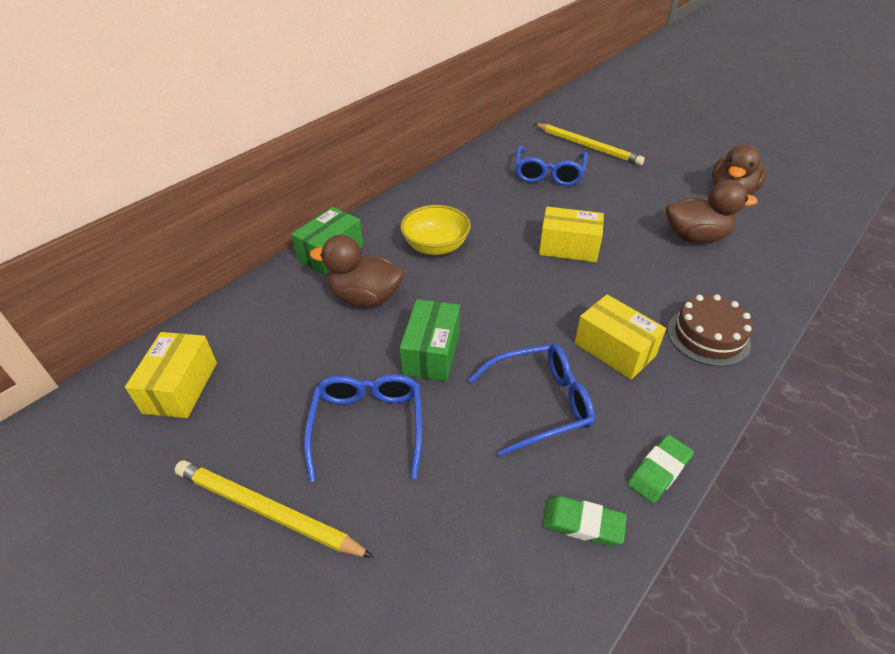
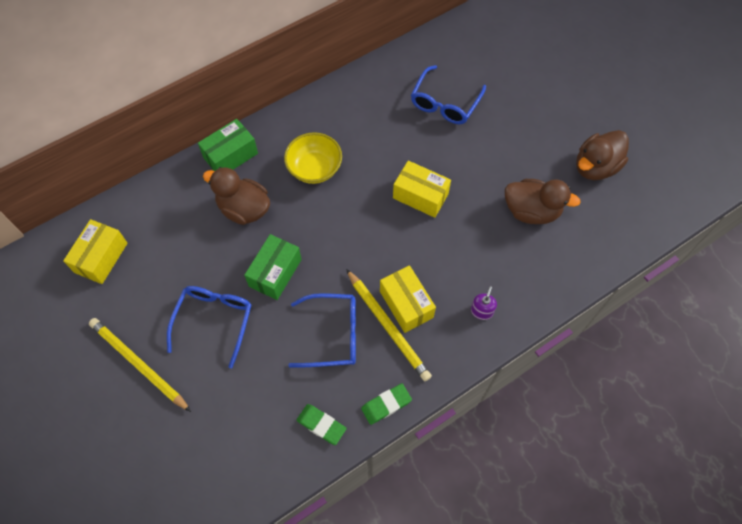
camera: 15 degrees right, 20 degrees up
yellow pencil [534,123,645,165] -> yellow pencil moved to [346,269,432,381]
brown cake [668,294,753,367] -> purple soap dispenser [471,286,497,320]

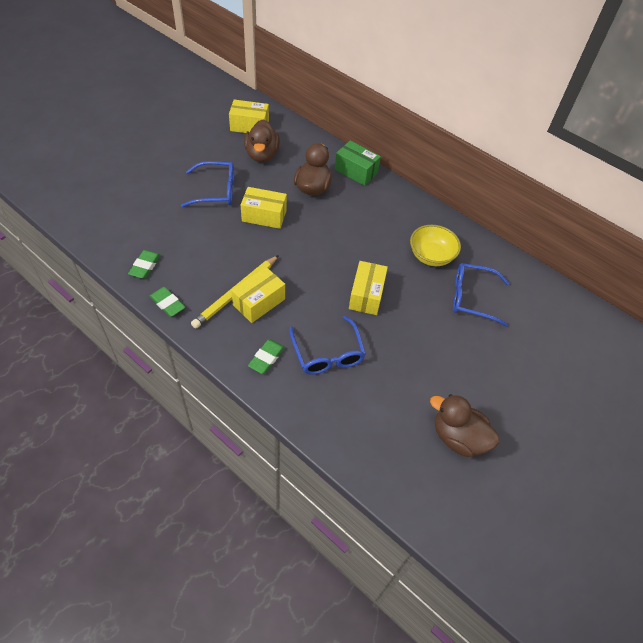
camera: 70 degrees right, 10 degrees down
yellow pencil [89,318,191,412] -> none
green box [244,234,302,300] -> yellow box [241,187,287,229]
yellow bowl [284,132,342,184] -> yellow bowl moved to [410,225,461,266]
blue glasses [288,293,356,367] -> blue glasses moved to [289,316,366,375]
purple soap dispenser [471,286,497,320] -> green eraser [248,339,285,374]
brown duck [505,179,581,224] -> brown duck moved to [244,119,280,162]

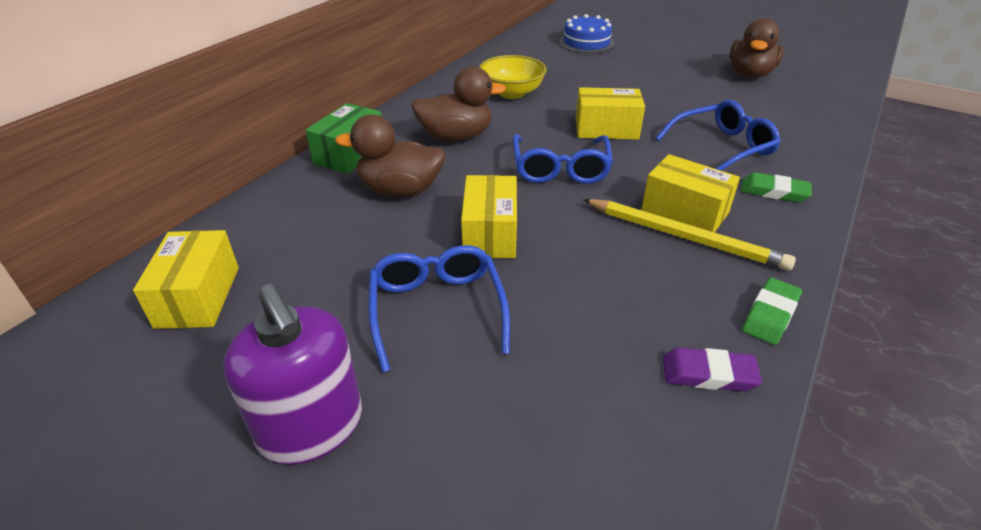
camera: 95 degrees left, 15 degrees down
green eraser [128,250,161,279] -> purple eraser [663,348,762,391]
brown duck [244,119,280,162] -> brown duck moved to [411,67,506,142]
blue glasses [453,263,509,327] -> blue glasses moved to [513,134,613,184]
none -> purple soap dispenser [223,284,362,465]
none -> blue cake [559,14,615,53]

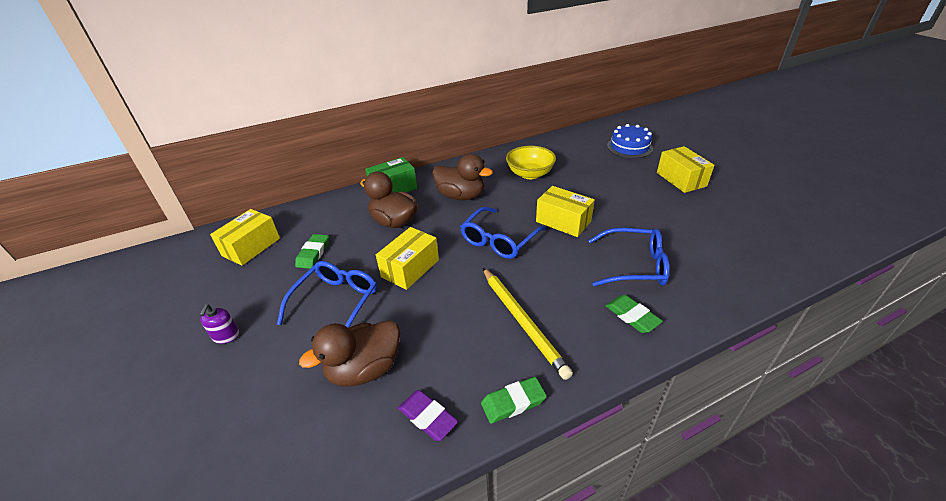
camera: 35 degrees right, 0 degrees up
purple soap dispenser [223,284,362,465] -> purple soap dispenser [200,304,239,344], size x0.45
yellow box [641,154,740,232] -> yellow box moved to [657,146,714,193]
brown duck [729,18,784,78] -> brown duck moved to [299,320,400,387]
none -> green eraser [295,234,329,269]

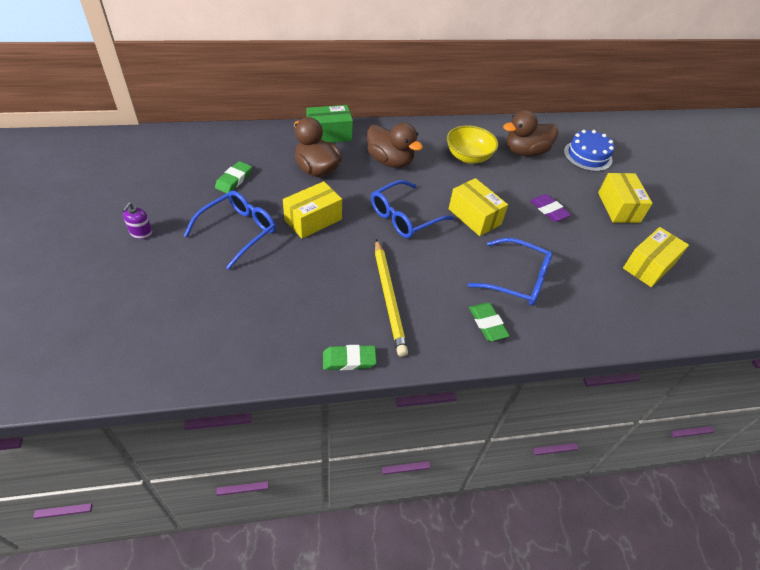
camera: 10 degrees right, 10 degrees up
yellow box [210,209,280,266] -> yellow box moved to [623,227,689,287]
brown duck [299,320,400,387] -> brown duck moved to [503,110,559,156]
purple eraser [398,390,458,441] -> purple eraser moved to [530,194,571,222]

